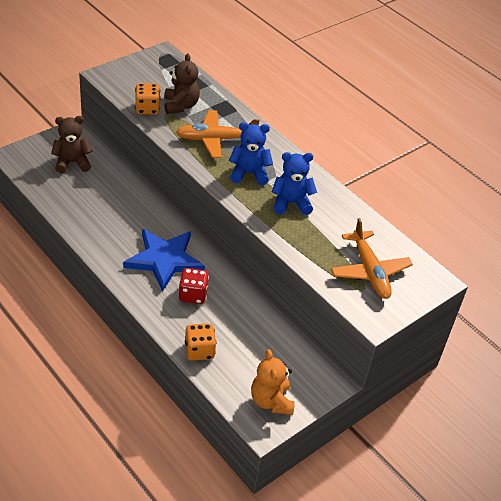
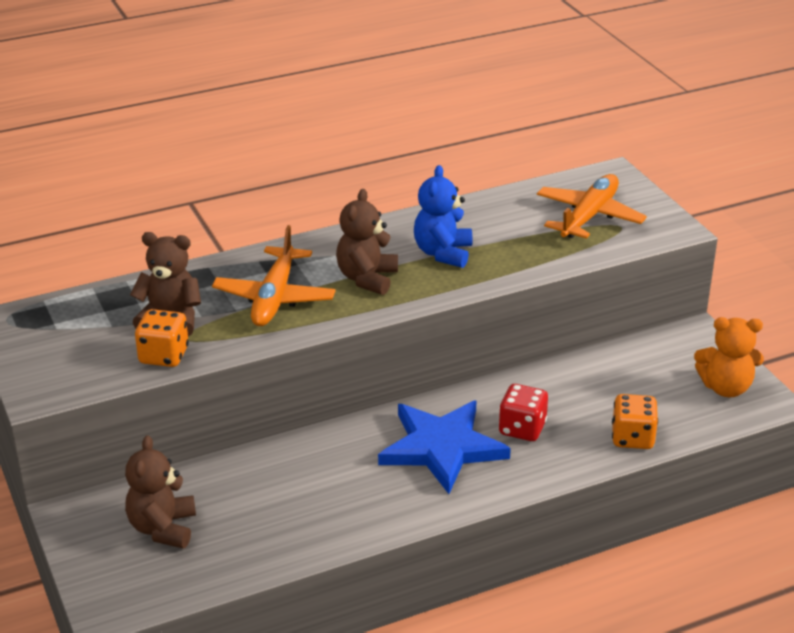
camera: 70 degrees left, 10 degrees down
blue teddy bear [229,122,273,185] -> brown teddy bear [336,189,398,295]
orange plane [331,218,413,299] -> orange plane turned 60 degrees counterclockwise [537,174,647,239]

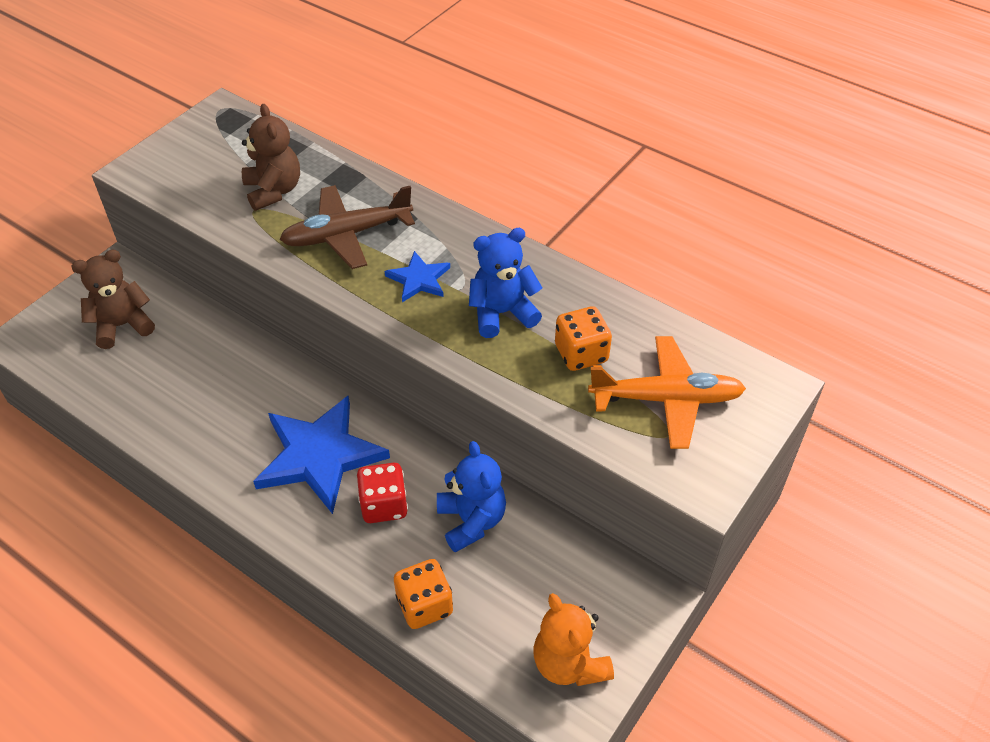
camera: 60 degrees right, 15 degrees up
orange dice [135,309,189,367] -> orange dice moved to [555,306,612,371]
orange plane [212,225,336,326] -> brown plane [279,185,415,269]
brown teddy bear [336,189,398,295] -> blue star [385,251,450,302]
none -> blue teddy bear [437,441,506,553]

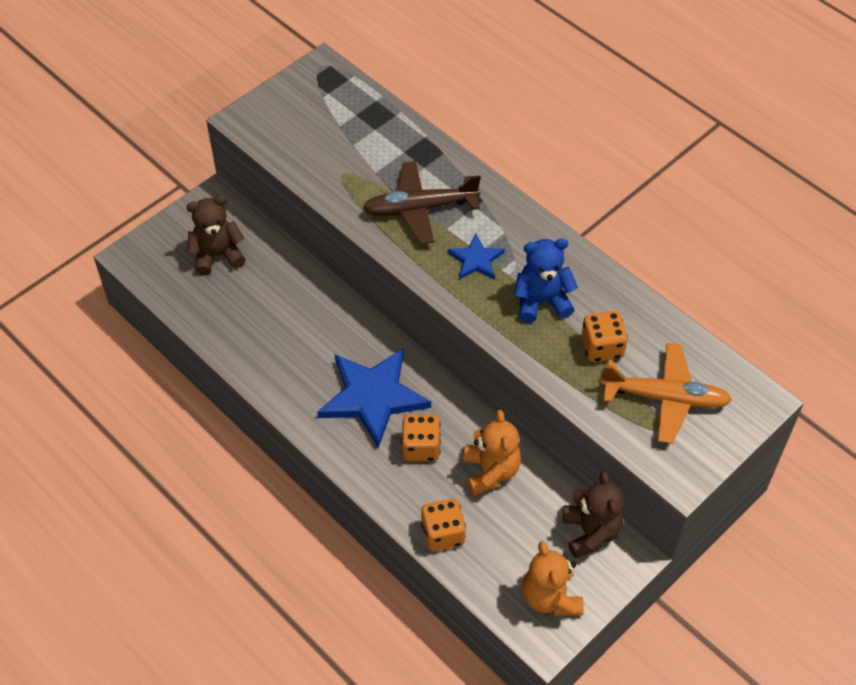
camera: 10 degrees right, 5 degrees up
brown teddy bear [242,104,300,211] -> brown teddy bear moved to [562,471,624,559]
red dice [357,463,408,523] -> orange dice [401,414,441,461]
blue teddy bear [437,441,506,553] -> orange teddy bear [464,410,521,496]

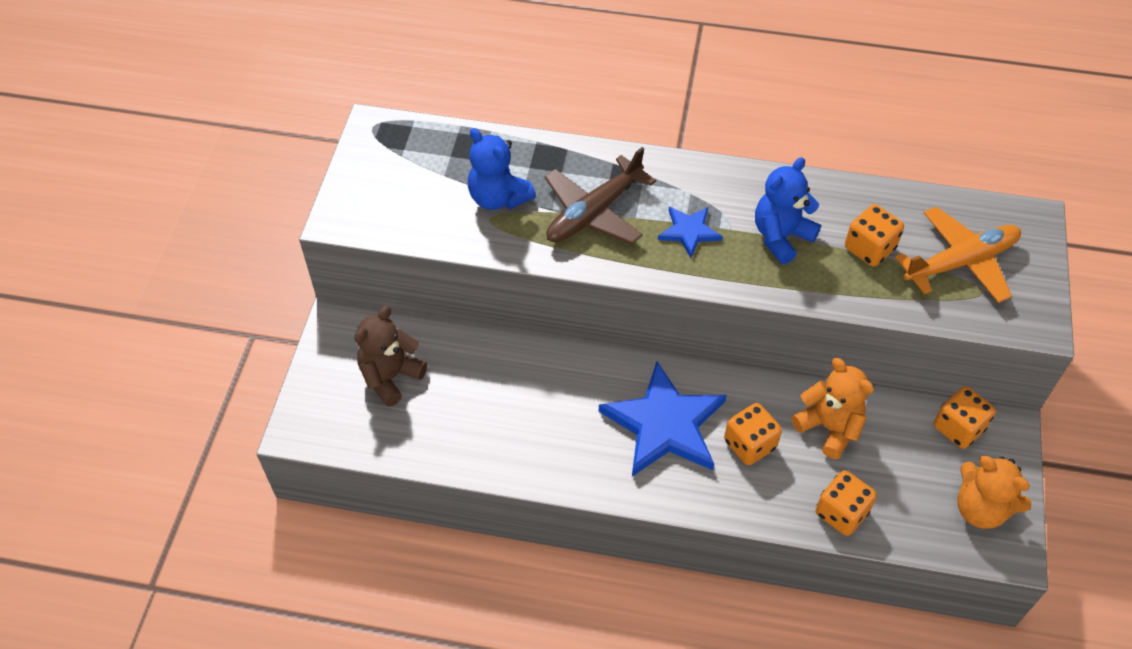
camera: 35 degrees left, 0 degrees up
brown teddy bear [562,471,624,559] -> orange dice [934,386,996,449]
none -> blue teddy bear [468,128,536,210]

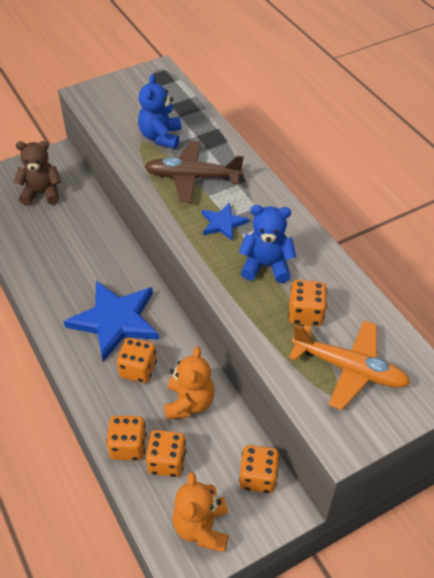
camera: 50 degrees right, 5 degrees down
none -> orange dice [146,430,186,477]

